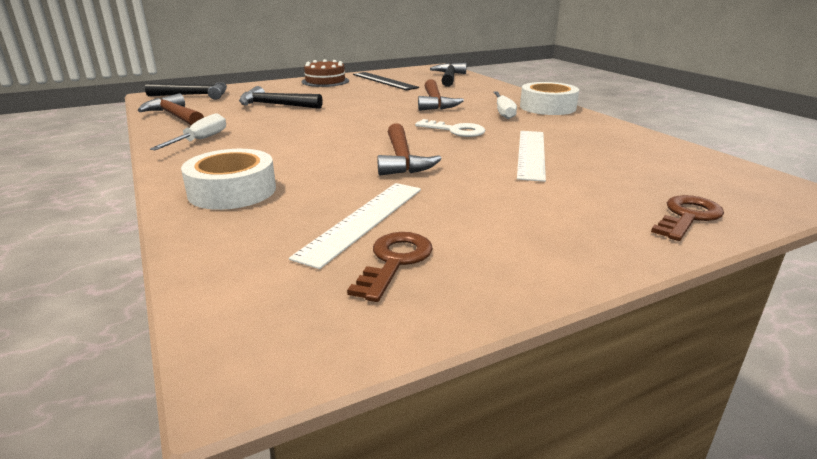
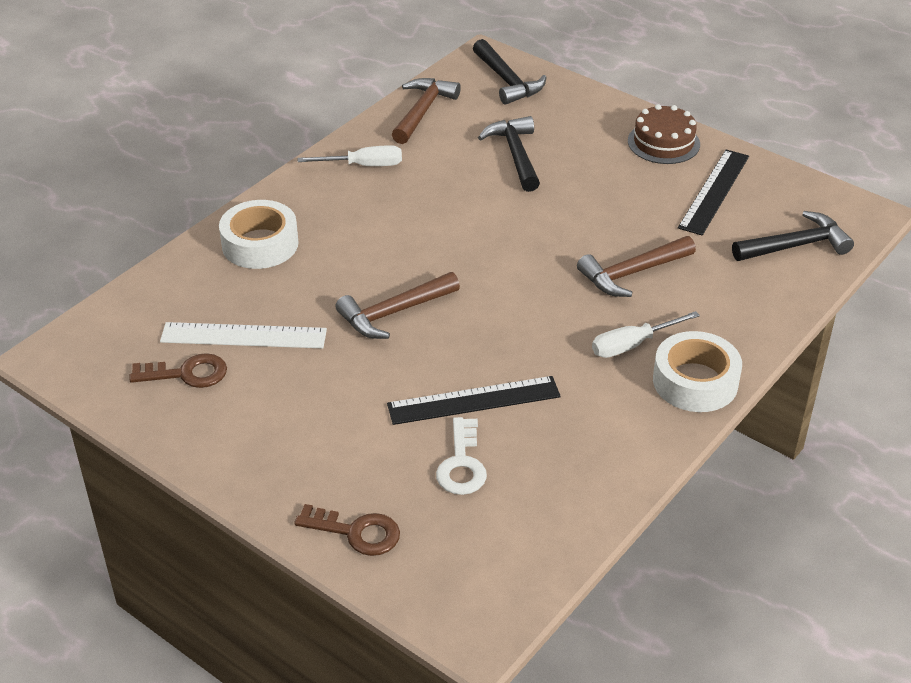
camera: 65 degrees right, 15 degrees up
white key [415,119,485,137] -> white key moved to [436,417,487,495]
white ruler [517,131,546,182] -> black ruler [387,376,561,425]

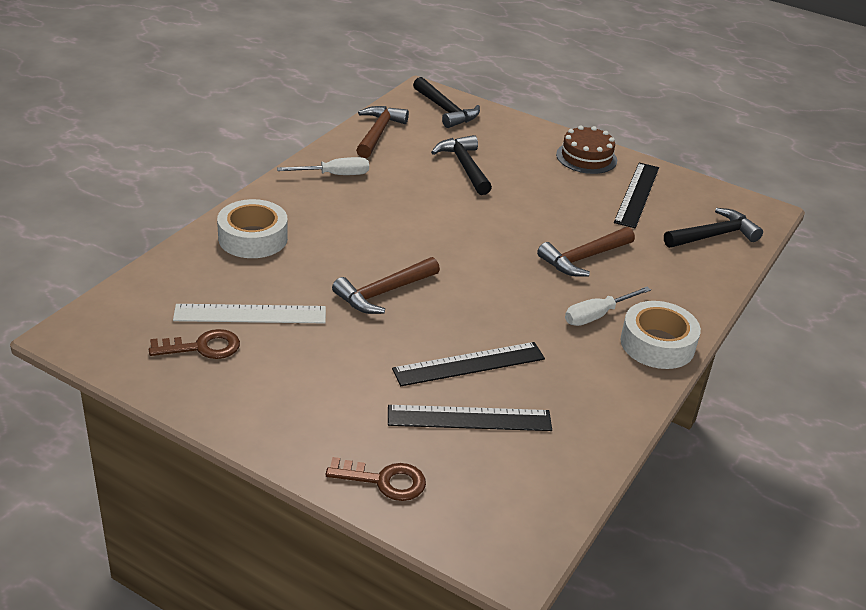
camera: 10 degrees left, 5 degrees down
white key [436,417,487,495] -> black ruler [388,405,552,431]

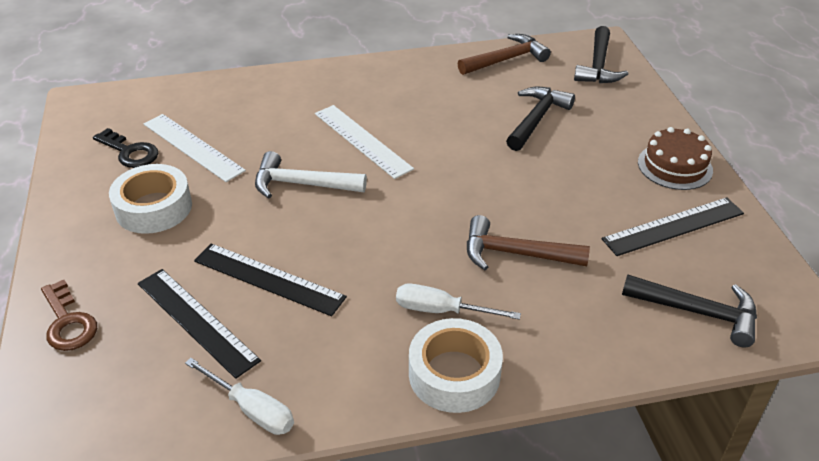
camera: 50 degrees right, 5 degrees up
brown key [149,329,240,359] -> black key [93,128,158,168]
white tape [217,199,288,258] -> white tape moved to [109,164,192,234]
white screwdriver [277,157,369,175] -> white screwdriver moved to [185,358,294,435]
brown hammer [332,257,440,314] -> white hammer [255,151,367,199]
none -> white ruler [315,105,414,179]

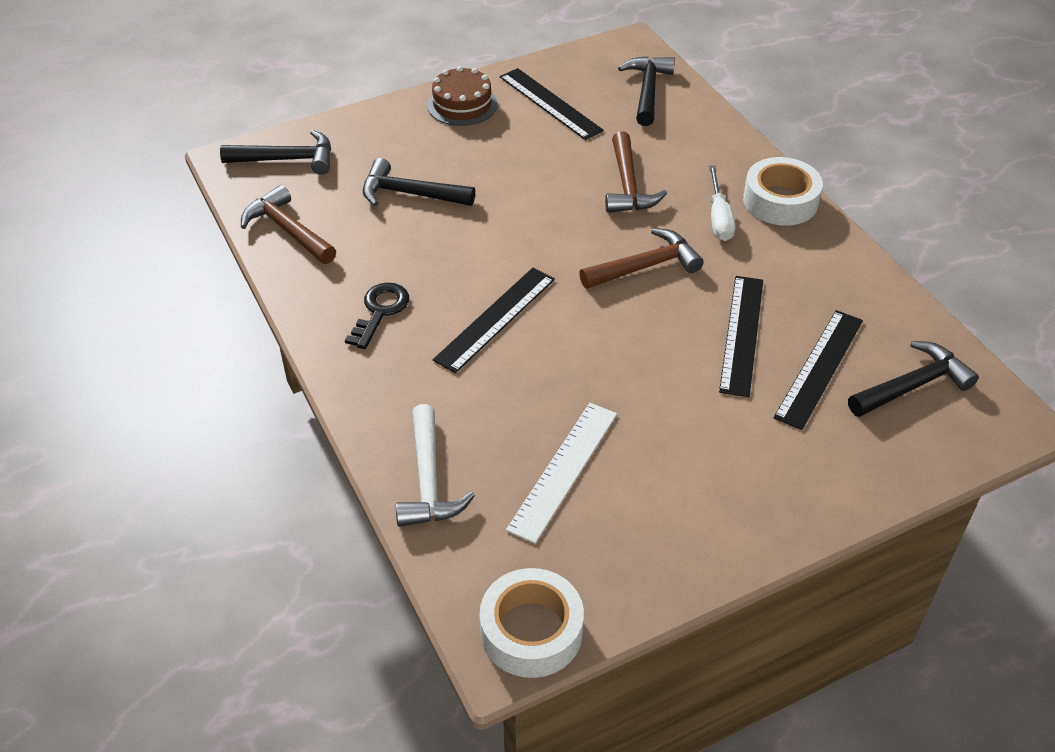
camera: 105 degrees left, 5 degrees up
brown key [41,280,97,351] -> none
black key [93,128,158,168] -> black key moved to [345,283,409,349]
white tape [109,164,192,234] -> white tape moved to [480,568,584,678]
white screwdriver [185,358,294,435] -> none
white hammer [255,151,367,199] -> white hammer moved to [396,404,475,527]
white ruler [315,105,414,179] -> black ruler [433,268,555,373]
none -> brown hammer [579,228,704,289]
none -> black hammer [848,341,979,417]

